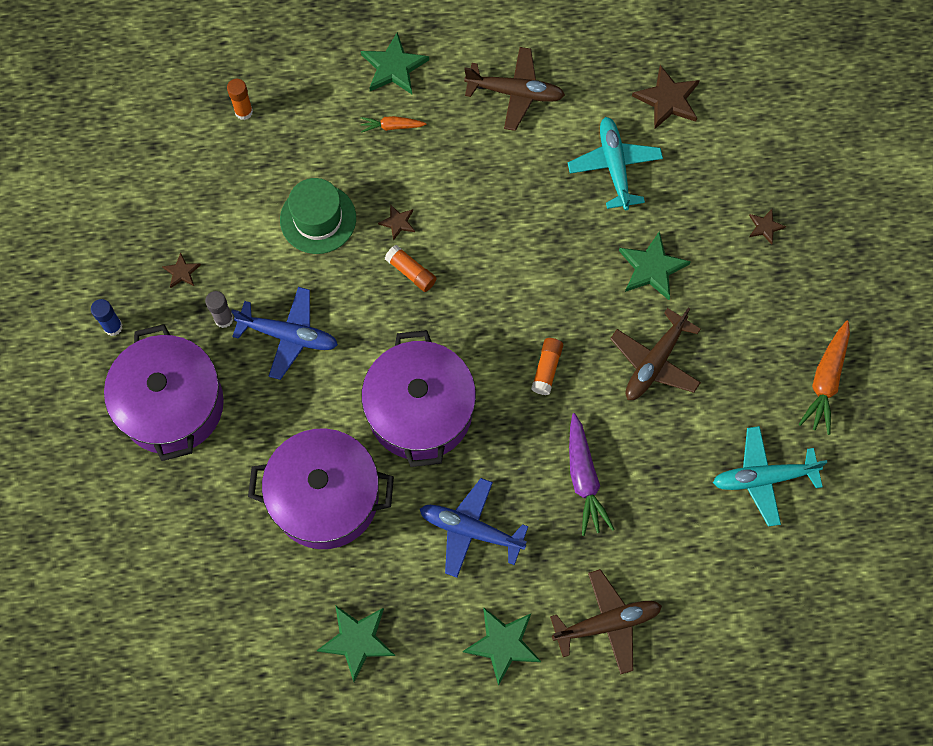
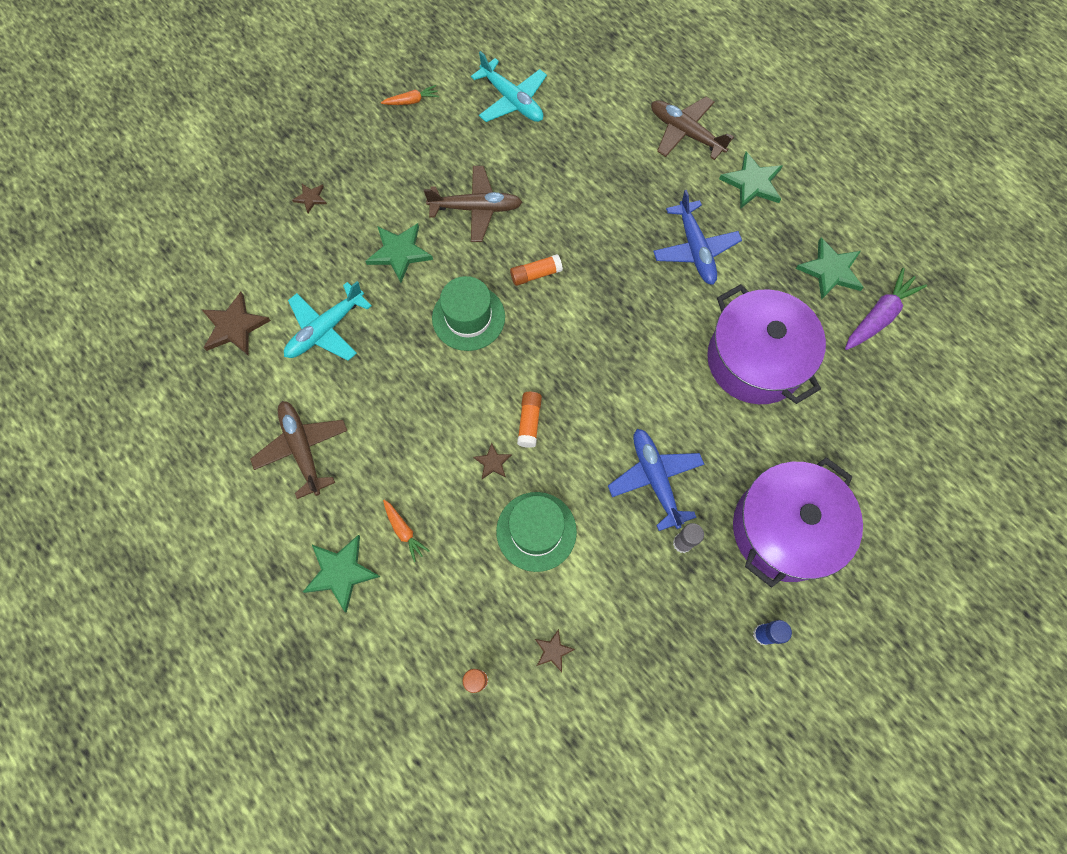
camera: 125 degrees left, 0 degrees up
brown star [162,253,201,288] -> brown star moved to [535,629,575,672]
purple pot [361,330,476,467] -> none
purple carrot [569,413,615,536] -> purple carrot moved to [845,268,927,350]
orange carrot [799,321,850,435] -> orange carrot [381,85,439,105], size x0.57
none -> green hat [432,276,505,351]

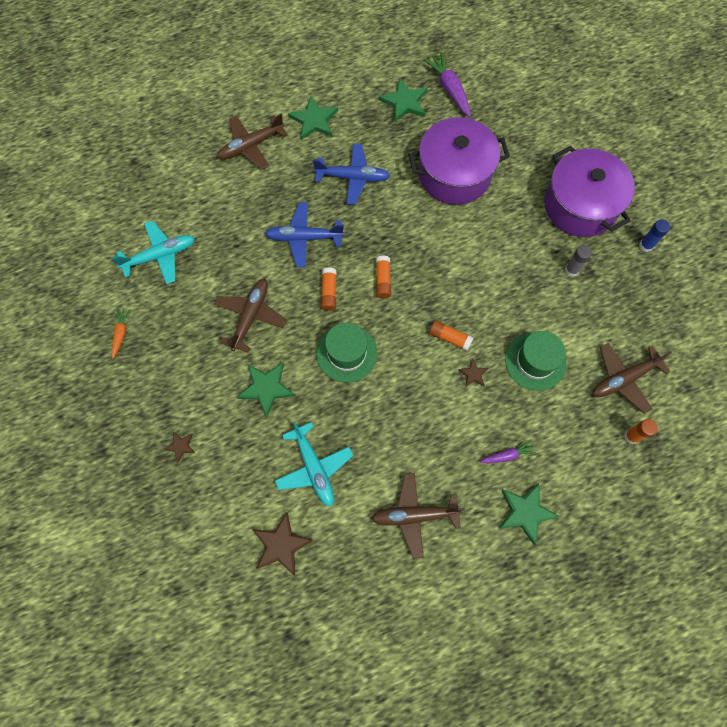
camera: 70 degrees left, 0 degrees up
orange carrot [383,500,430,562] -> purple carrot [480,440,536,463]
brown star [535,629,575,672] -> brown plane [593,343,672,413]
blue plane [608,429,704,531] -> blue plane moved to [265,202,344,267]
none -> orange glue stick [376,255,391,298]

